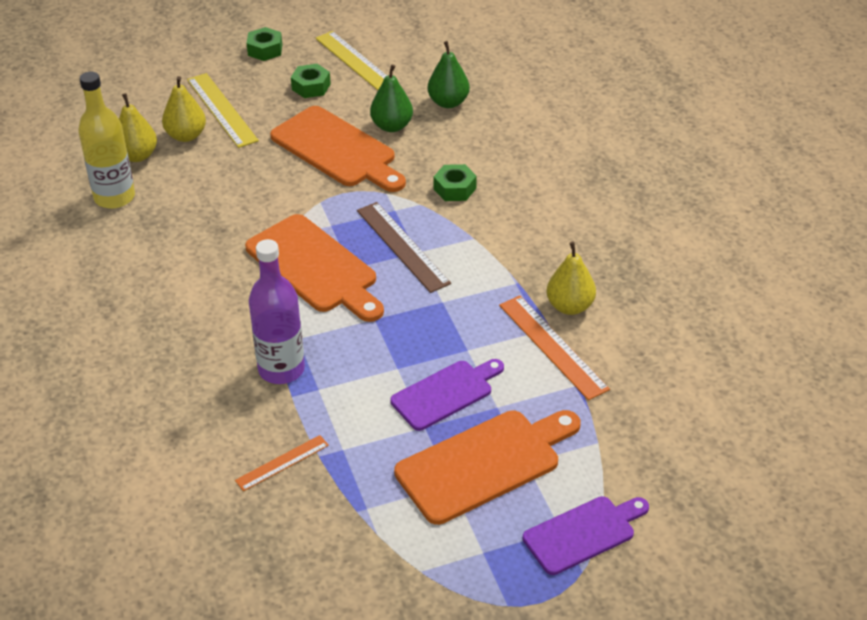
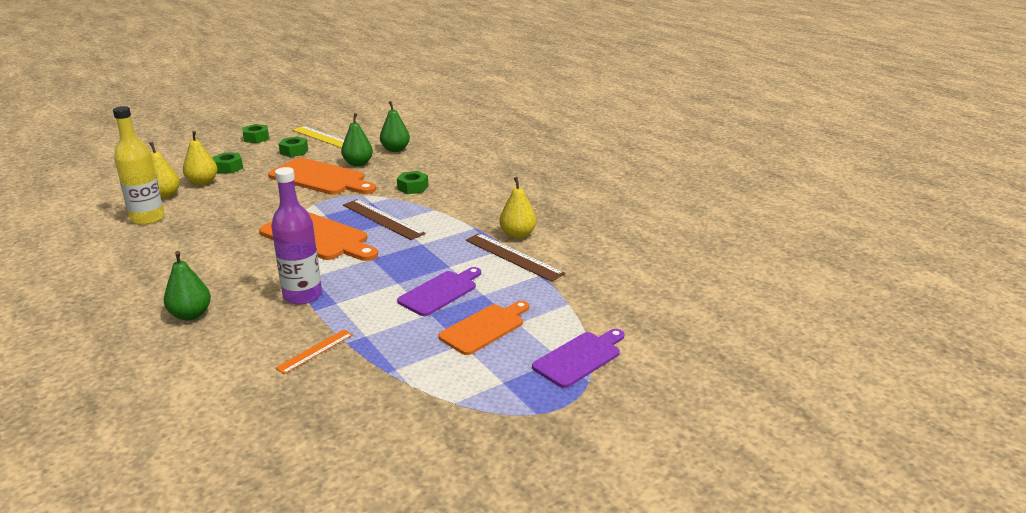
camera: 15 degrees left, 15 degrees down
yellow ruler [187,73,259,148] -> green nut [212,152,243,173]
orange cutting board [394,410,581,525] -> orange cutting board [439,301,529,355], size x0.65
orange ruler [499,295,610,400] -> brown ruler [466,233,565,282]
none -> green pear [164,251,211,320]

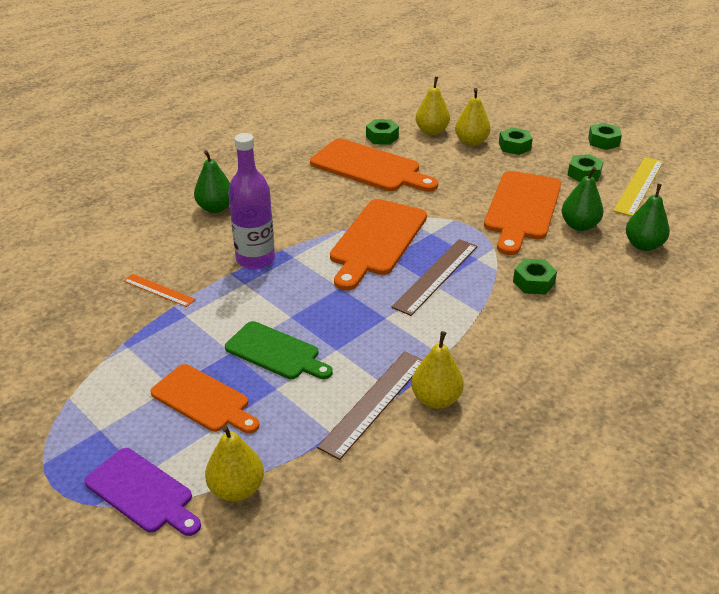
camera: 80 degrees right, 10 degrees up
yellow bottle [113,106,165,225] -> green nut [366,119,399,145]
purple cutting board [397,267,481,316] -> green cutting board [225,321,333,379]
none -> yellow pear [205,425,264,502]
none -> orange cutting board [310,139,438,192]

